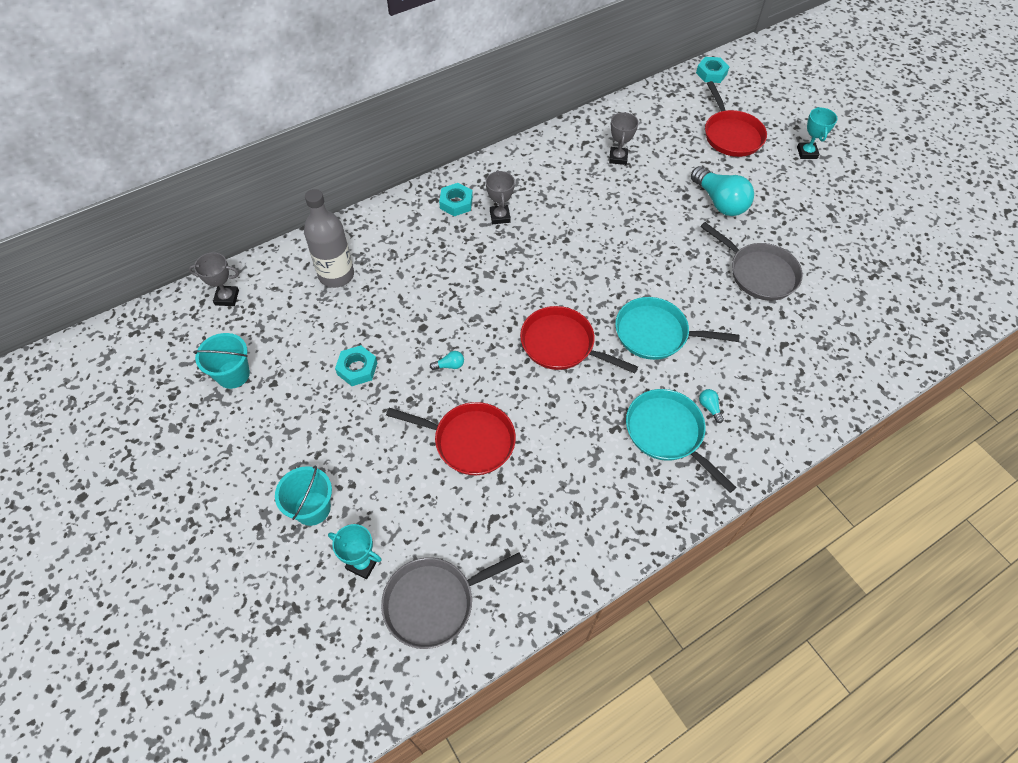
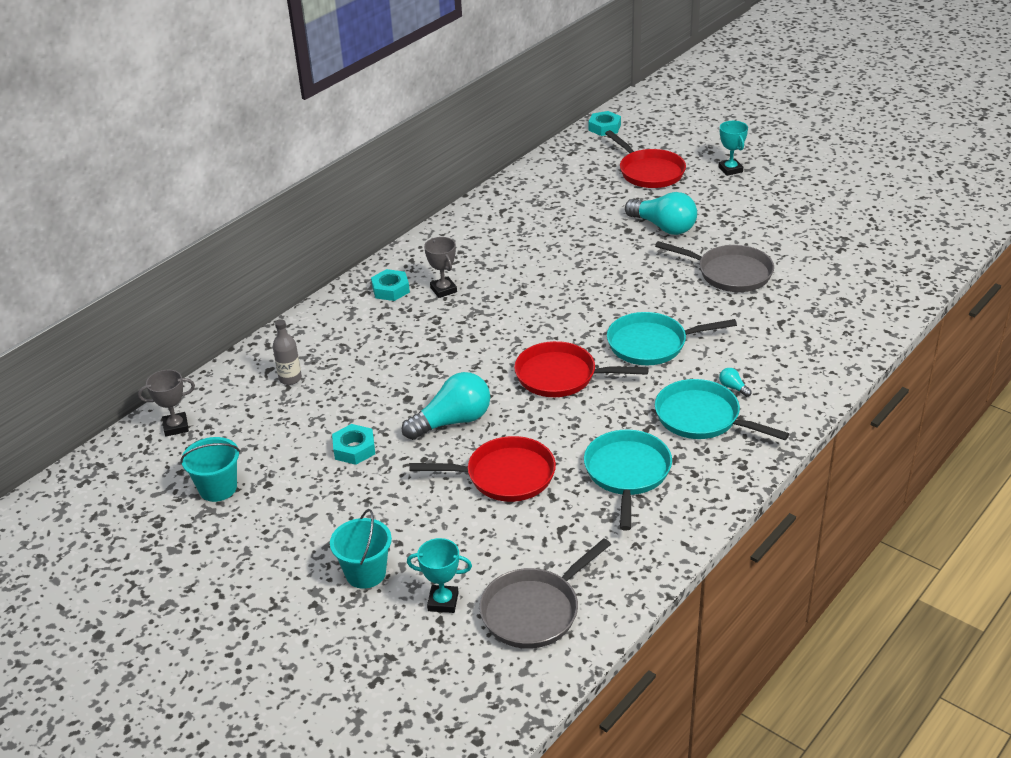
camera: 15 degrees left, 20 degrees down
grey bottle [304,189,354,288] -> grey bottle [273,319,302,385], size x0.56
turquoise light bulb [430,351,464,370] -> turquoise light bulb [402,372,490,440], size x2.47
grey trophy [609,112,639,165] -> none
none -> turquoise pan [584,430,672,531]

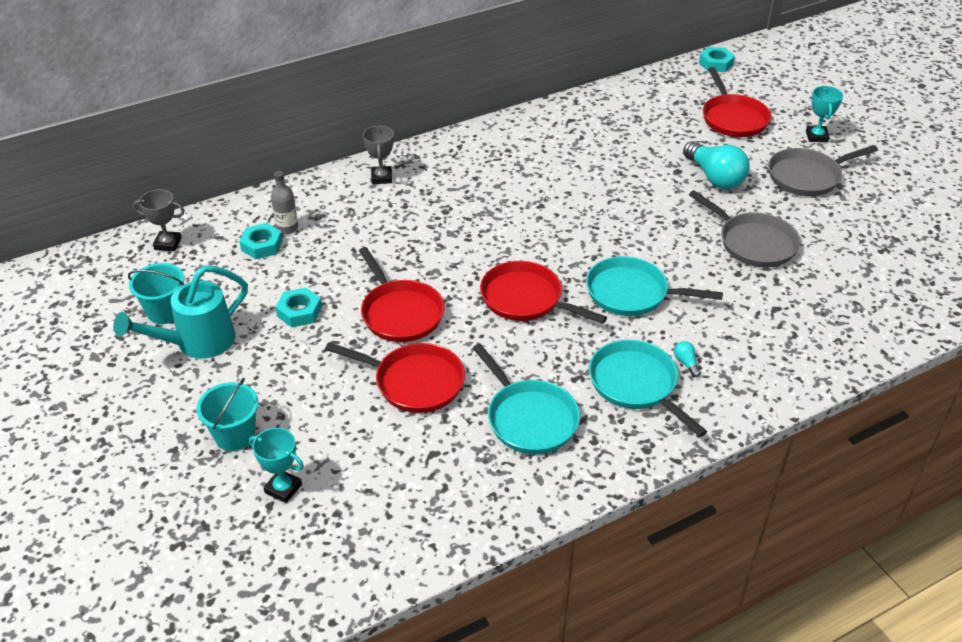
camera: 20 degrees right, 5 degrees up
turquoise nut [371,269,410,301] -> turquoise nut moved to [239,223,283,259]
turquoise light bulb [402,372,490,440] -> red pan [359,247,445,342]
grey trophy [424,237,457,298] -> grey trophy moved to [363,126,394,184]
grey pan [479,538,611,649] -> grey pan moved to [768,145,878,196]
turquoise pan [584,430,672,531] -> turquoise pan turned 120 degrees clockwise [473,344,580,454]
none -> turquoise watering can [113,266,248,359]

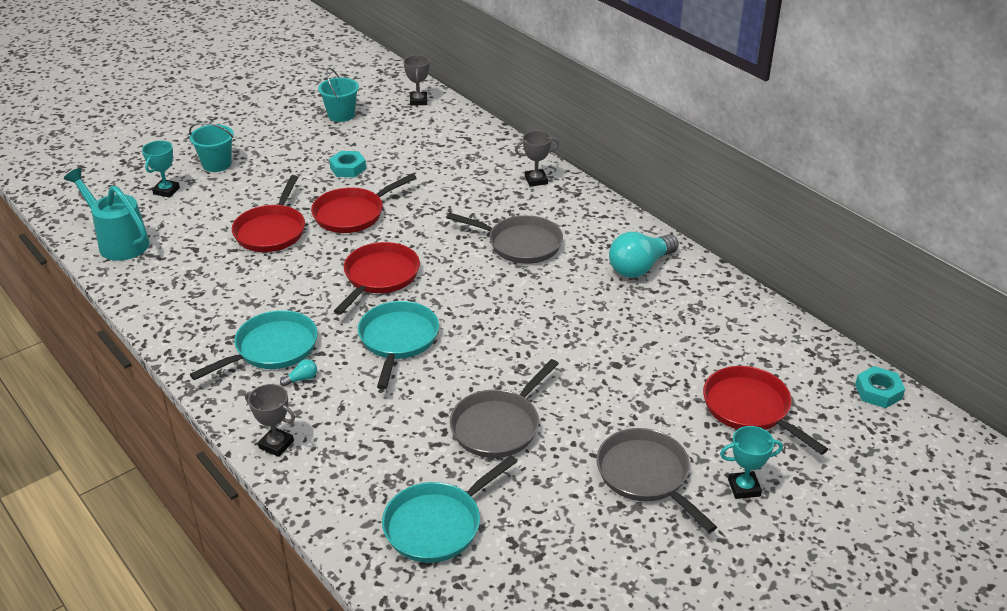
camera: 80 degrees right, 5 degrees down
turquoise watering can [113,266,248,359] -> turquoise watering can moved to [64,168,150,261]
turquoise nut [239,223,283,259] -> none
grey bottle [271,171,298,234] -> none
turquoise pan [473,344,580,454] -> turquoise pan moved to [382,455,517,563]
turquoise light bulb [683,141,750,189] -> turquoise light bulb moved to [609,232,679,278]
red pan [703,67,771,137] -> red pan turned 75 degrees clockwise [703,366,828,455]
none -> grey trophy [245,384,295,457]
none -> grey pan [446,212,563,264]

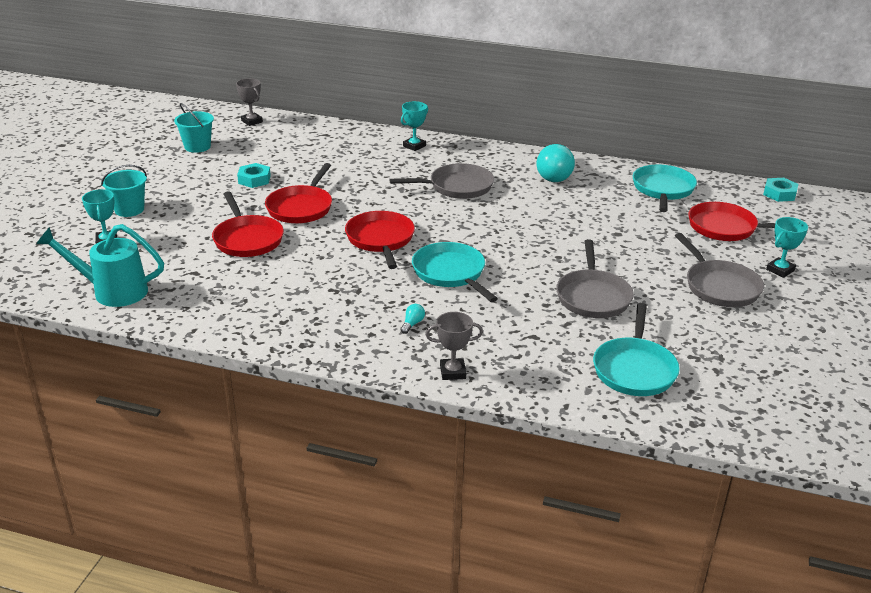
camera: 35 degrees left, 5 degrees down
turquoise pan [190,310,318,380] -> turquoise pan moved to [633,165,697,212]
grey trophy [515,131,559,187] -> turquoise trophy [401,101,428,151]
grey pan [597,428,717,533] -> grey pan turned 135 degrees counterclockwise [675,233,764,307]

